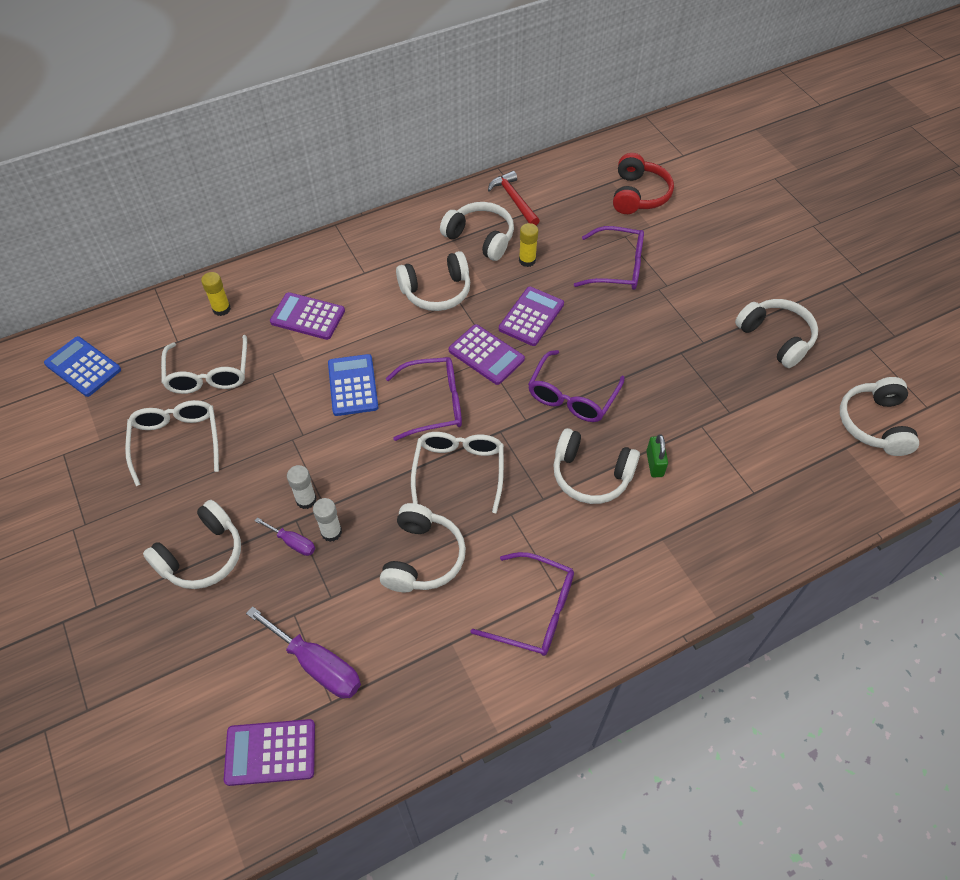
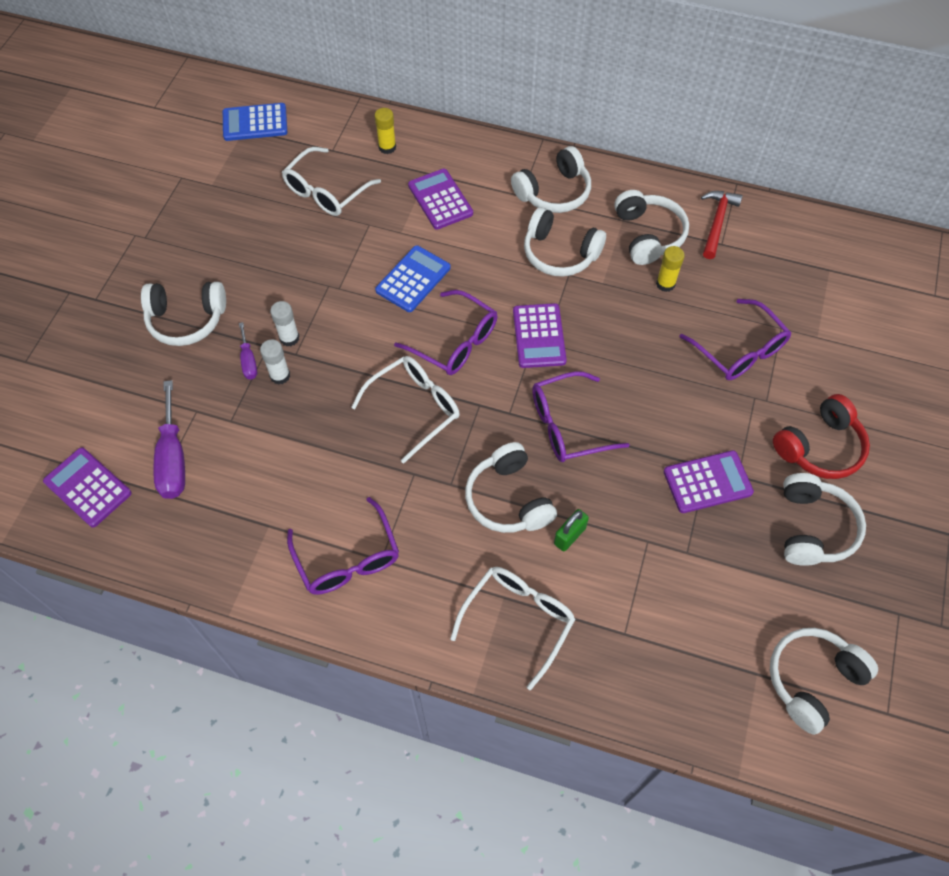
camera: 45 degrees right, 5 degrees up
blue calculator [44,336,121,397] -> blue calculator turned 90 degrees counterclockwise [223,103,288,141]
white glasses [125,400,219,486] -> white glasses moved to [450,567,575,690]
white headphones [380,503,466,592] -> white headphones moved to [511,146,591,213]
purple calculator [499,287,564,346] -> purple calculator moved to [663,450,754,513]
red headphones [613,153,674,214] -> red headphones moved to [773,394,870,479]

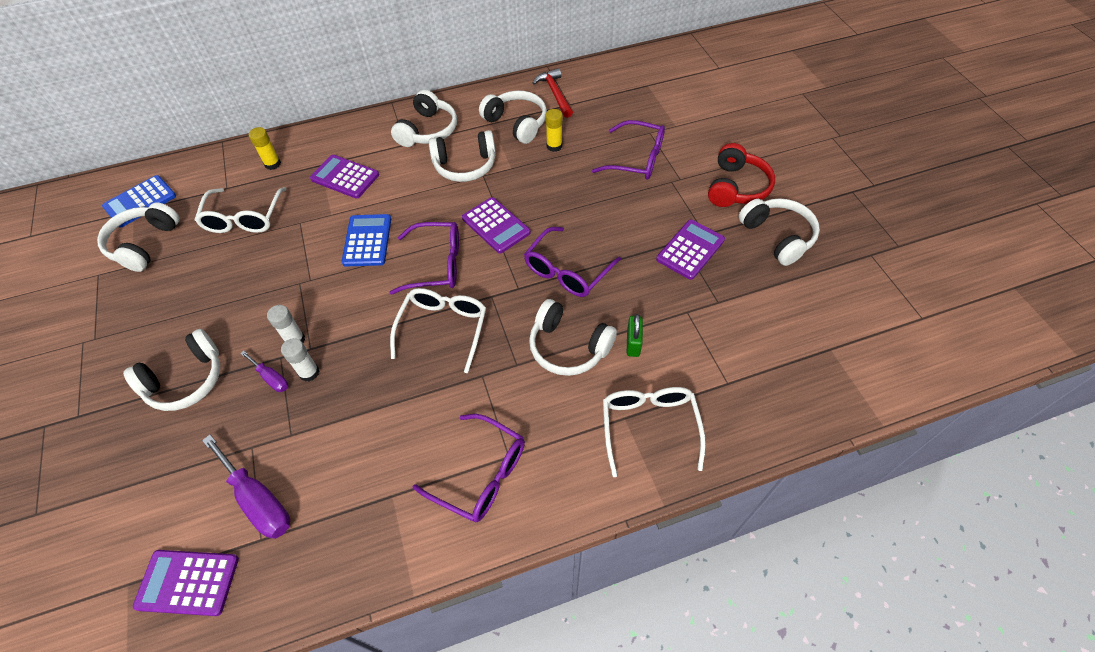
camera: 35 degrees left, 5 degrees down
white headphones [770,628,878,735] -> white headphones moved to [97,202,180,272]

